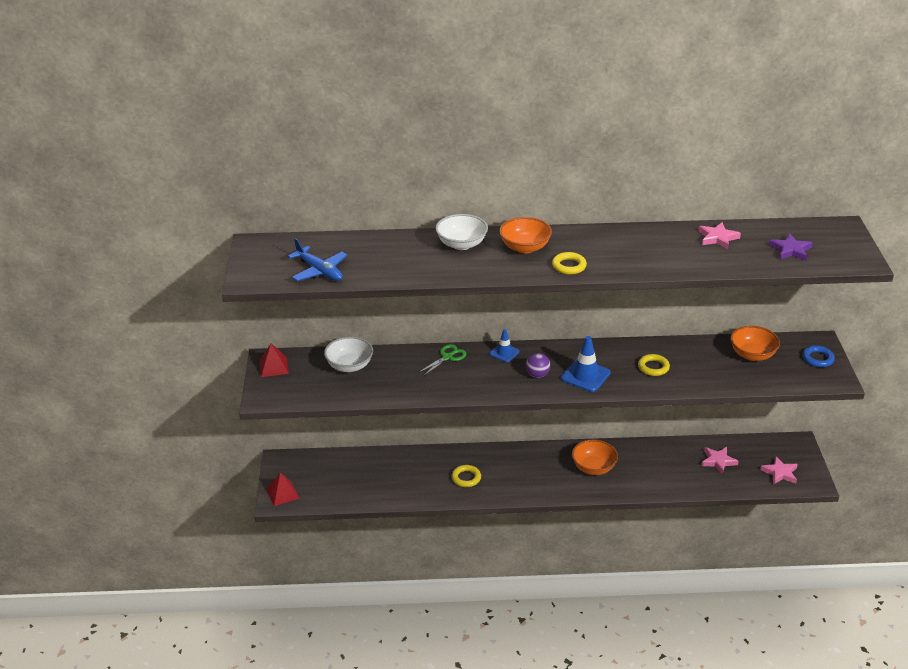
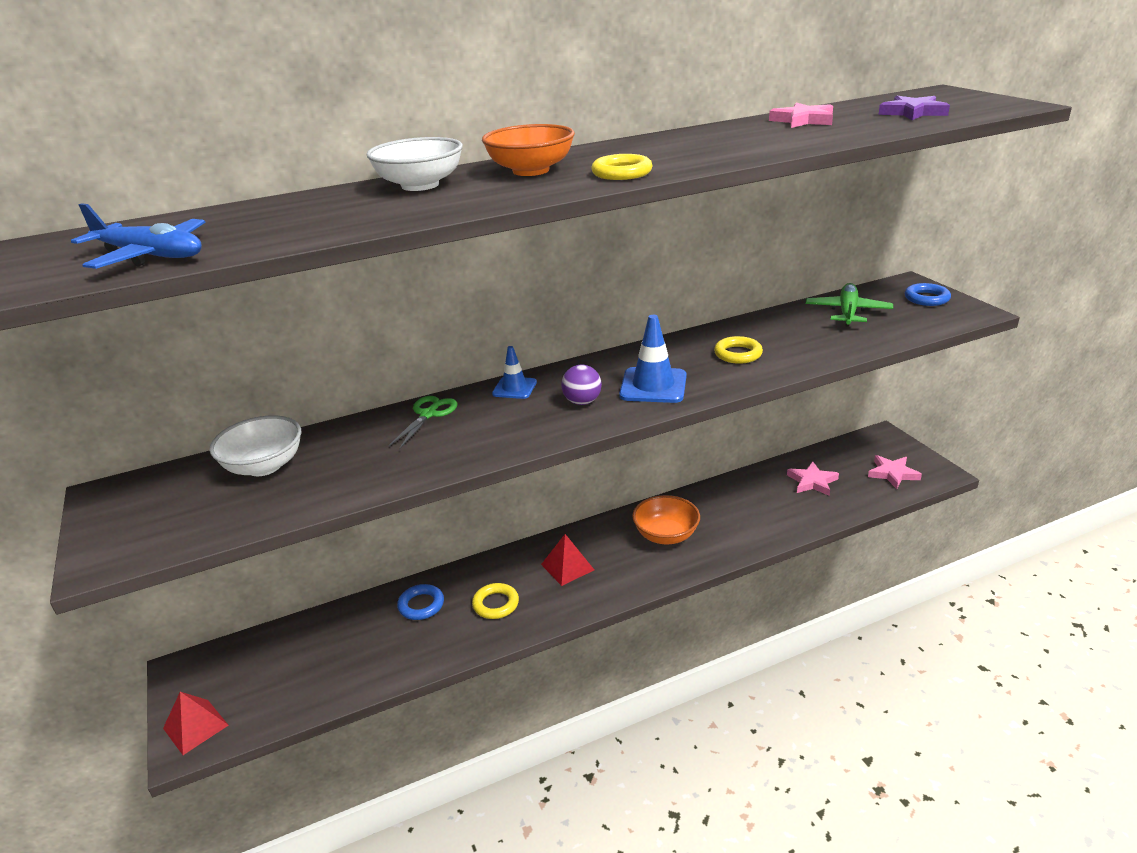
camera: 20 degrees left, 5 degrees down
red pyramid [259,343,289,377] -> red pyramid moved to [541,534,594,586]
orange bowl [730,326,780,361] -> green plane [806,283,893,327]
none -> blue ring [397,584,444,620]

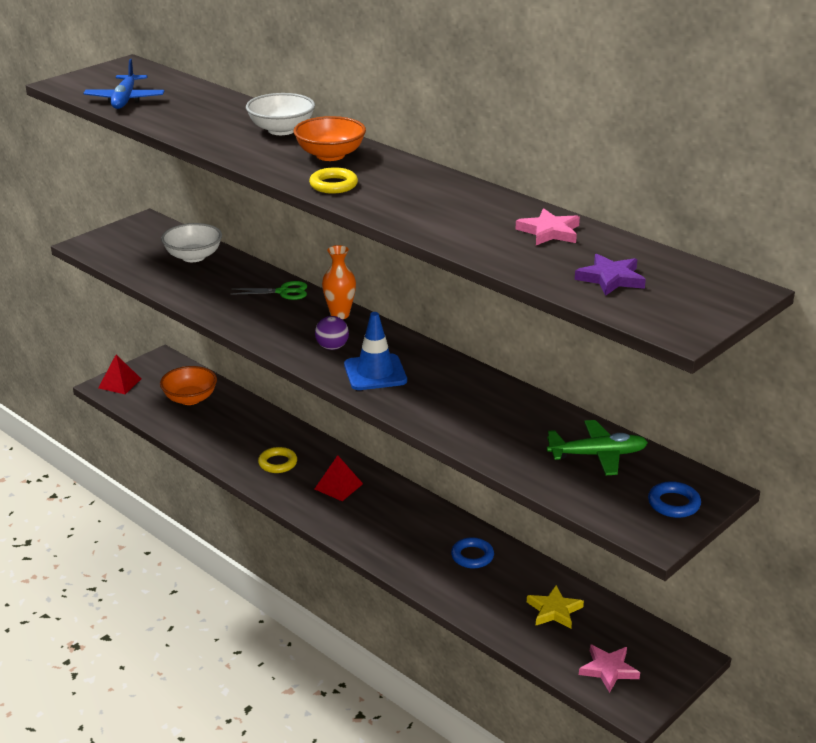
camera: 65 degrees right, 0 degrees up
blue ring [397,584,444,620] -> blue ring moved to [451,537,494,568]
blue traffic cone [492,346,537,399] -> orange vase [322,245,356,319]
orange bowl [632,495,700,545] -> orange bowl moved to [160,366,217,405]
yellow ring [714,336,763,364] -> none
pink star [787,461,839,496] -> yellow star [527,585,584,629]

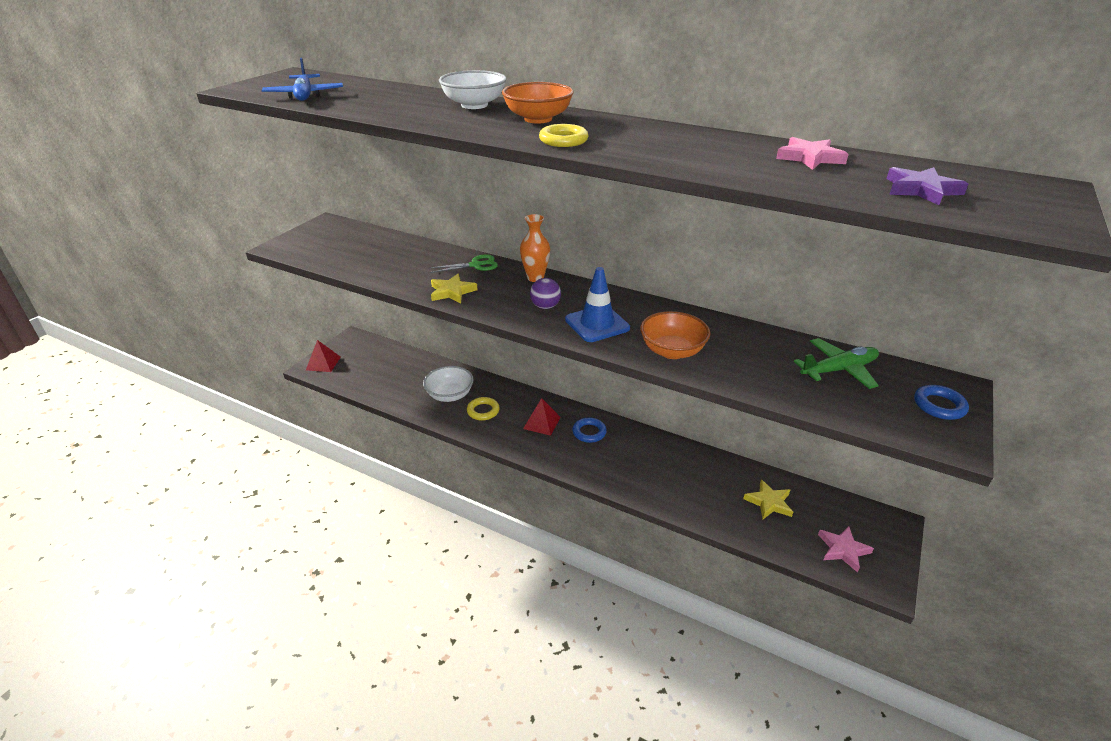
camera: 15 degrees left, 5 degrees up
orange bowl [160,366,217,405] -> orange bowl moved to [640,311,711,359]
white bowl [161,223,222,262] -> white bowl moved to [423,366,474,402]
blue ring [451,537,494,568] -> blue ring moved to [572,417,607,443]
none -> yellow star [431,274,478,303]

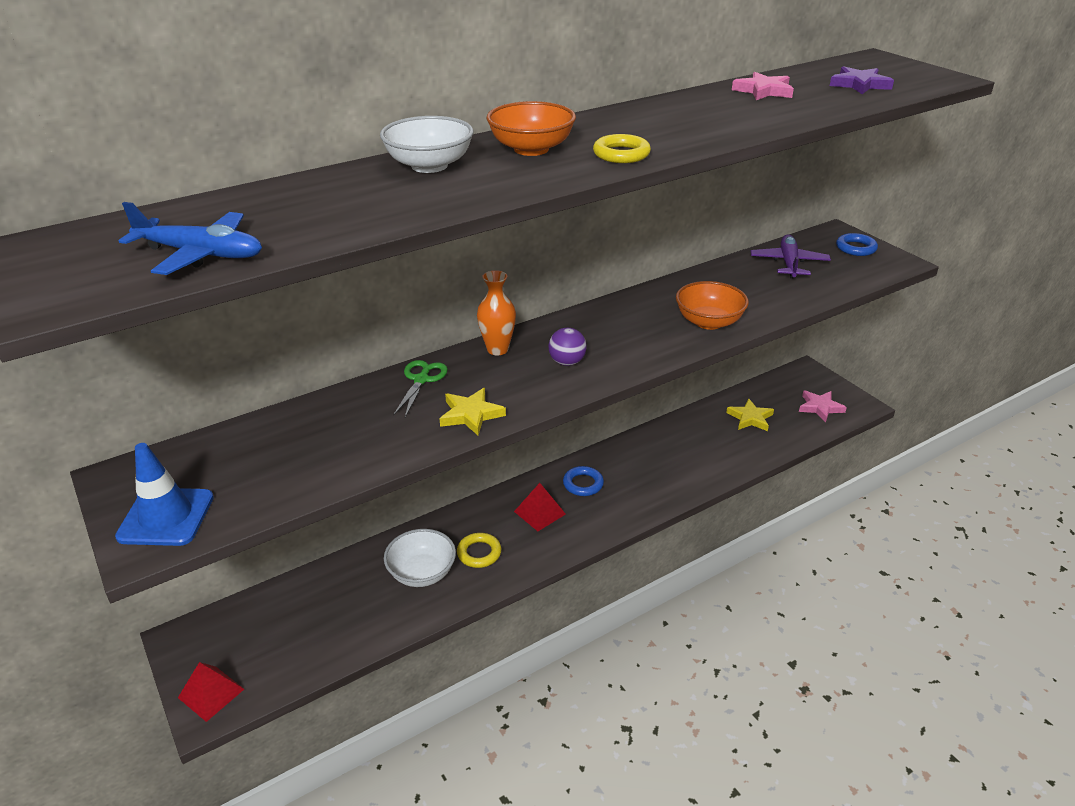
camera: 60 degrees left, 0 degrees up
blue traffic cone [565,267,630,342] -> blue traffic cone moved to [115,443,214,546]
green plane [794,338,879,389] -> purple plane [751,234,831,278]

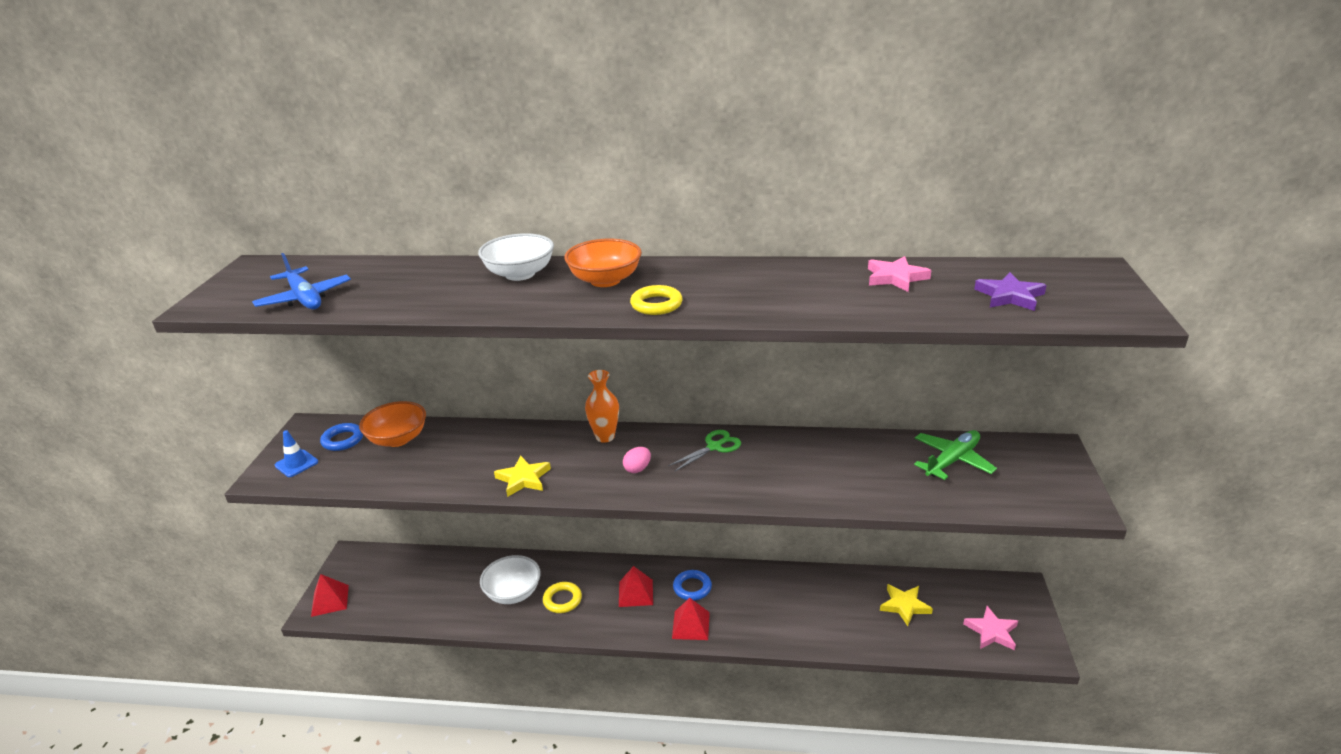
camera: 40 degrees right, 5 degrees down
blue traffic cone [115,443,214,546] -> blue traffic cone [275,430,318,477], size x0.62
green scissors [393,360,448,417] -> green scissors moved to [668,430,741,472]
purple ball [549,328,587,366] -> pink egg [623,447,651,473]
orange bowl [676,281,749,330] -> orange bowl moved to [359,401,426,447]
purple plane [751,234,831,278] -> green plane [914,430,997,480]
blue ring [836,233,878,256] -> blue ring moved to [320,423,363,451]
none -> red pyramid [672,598,710,640]

